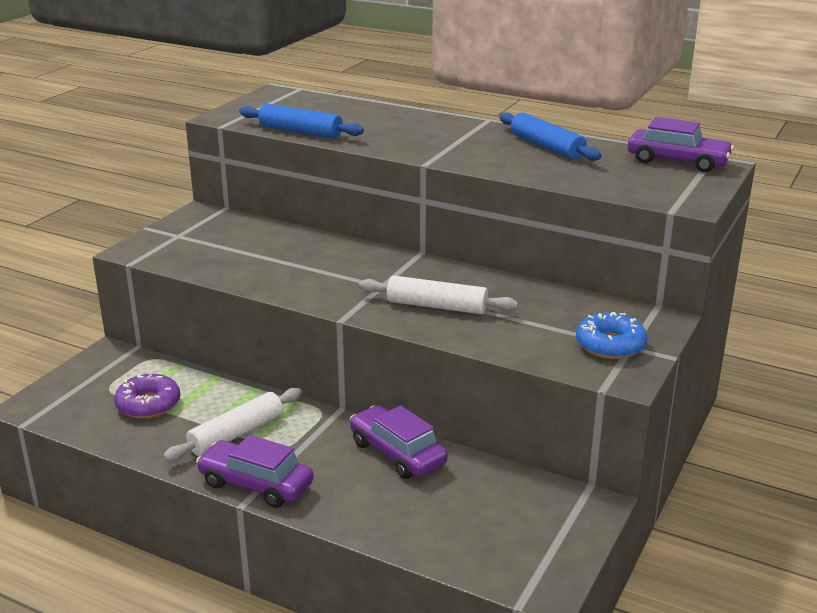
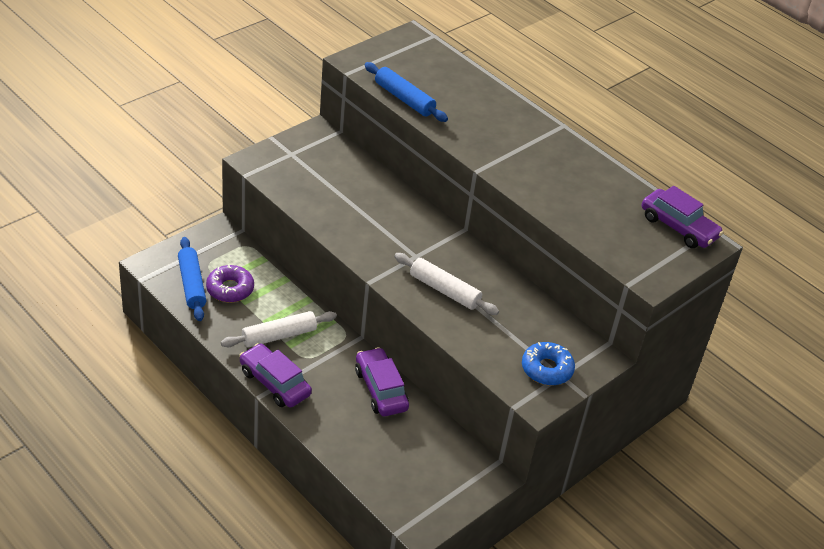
camera: 15 degrees right, 15 degrees up
blue rolling pin [499,112,601,161] -> blue rolling pin moved to [178,237,206,321]

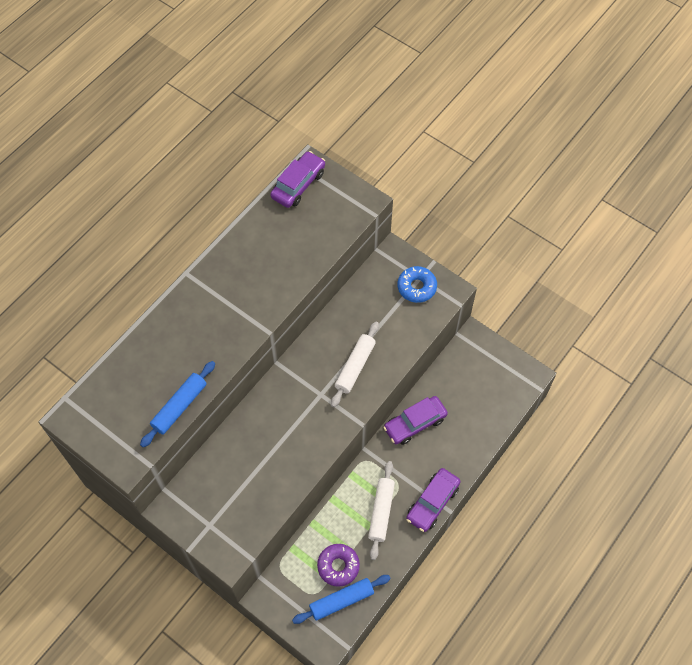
camera: 95 degrees left, 20 degrees up
white rolling pin [221,311,337,348] -> white rolling pin turned 45 degrees clockwise [368,461,395,560]

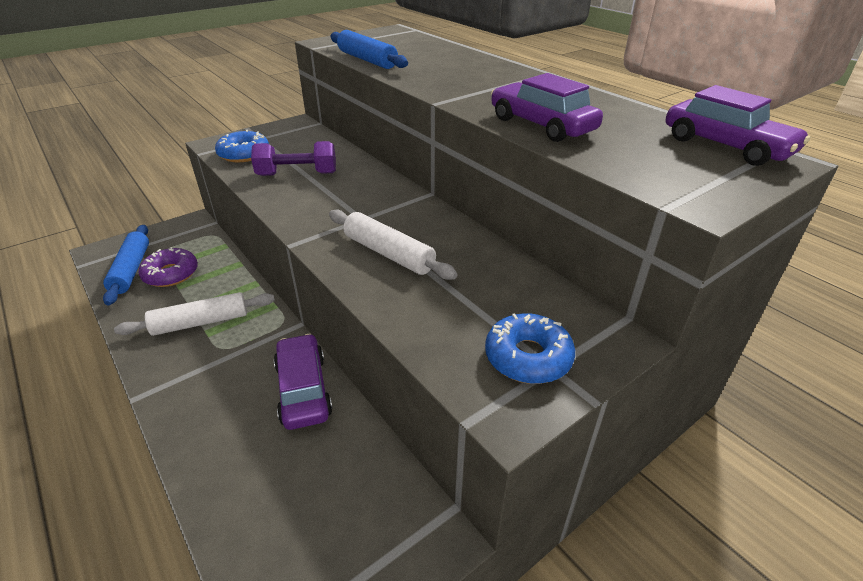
camera: 105 degrees right, 25 degrees down
white rolling pin [368,461,395,560] -> white rolling pin turned 45 degrees counterclockwise [114,292,275,336]
purple car [406,468,461,532] -> purple car moved to [491,73,603,142]
none -> blue donut [215,130,269,162]
none -> purple dumbbell [251,141,336,176]

